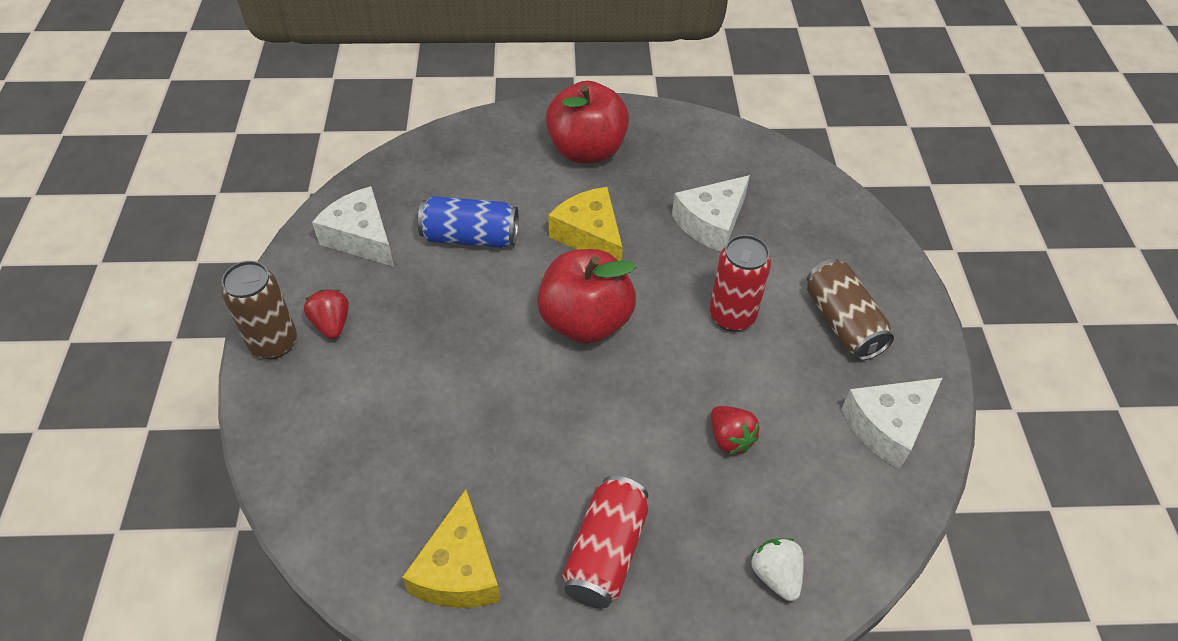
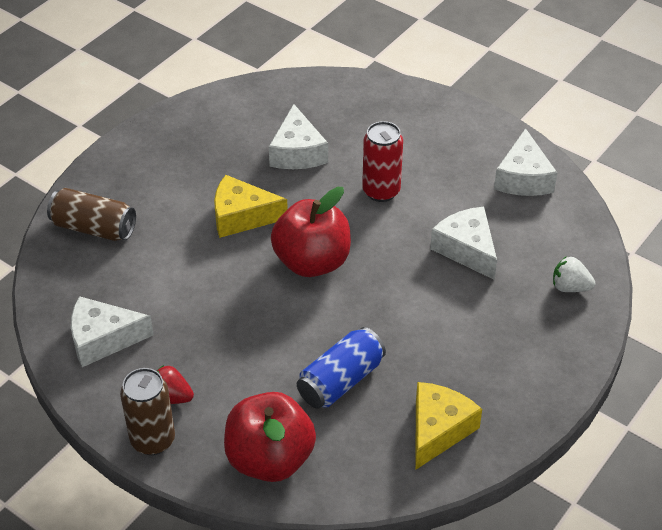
camera: 50 degrees left, 5 degrees down
yellow cheese [402,490,500,608] -> yellow cheese turned 105 degrees counterclockwise [415,382,482,470]
blue can [418,196,518,248] -> blue can moved to [297,327,386,409]
red apple [546,81,629,163] -> red apple moved to [224,392,316,482]
red can [562,476,648,608] -> none
red strawberry [711,406,760,454] -> white cheese [430,207,497,280]
brown can [807,259,894,360] -> brown can moved to [47,188,136,241]

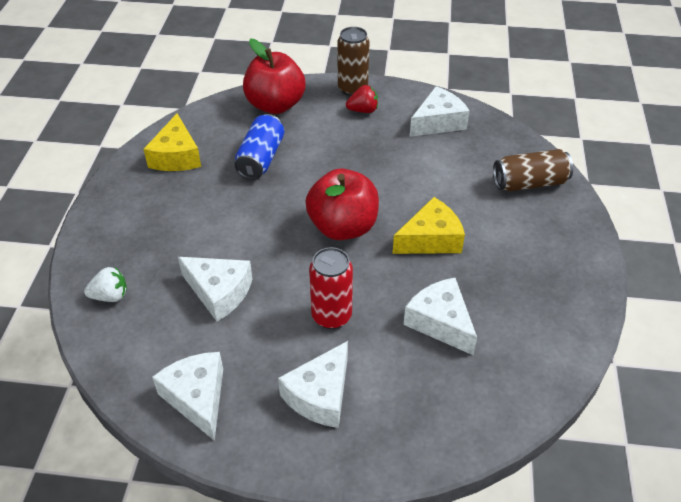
camera: 150 degrees right, 0 degrees up
none -> white cheese [278,341,348,428]

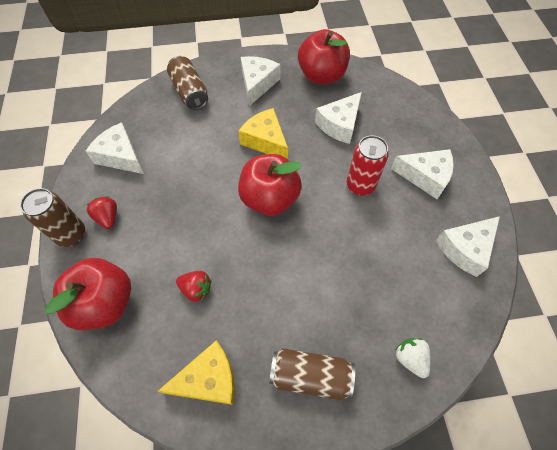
camera: 105 degrees left, 15 degrees up
white cheese [178,257,252,321] -> white cheese moved to [241,56,280,106]
blue can [234,114,285,180] -> red strawberry [176,271,211,302]
none -> brown can [269,348,355,400]
none -> red apple [298,29,350,84]

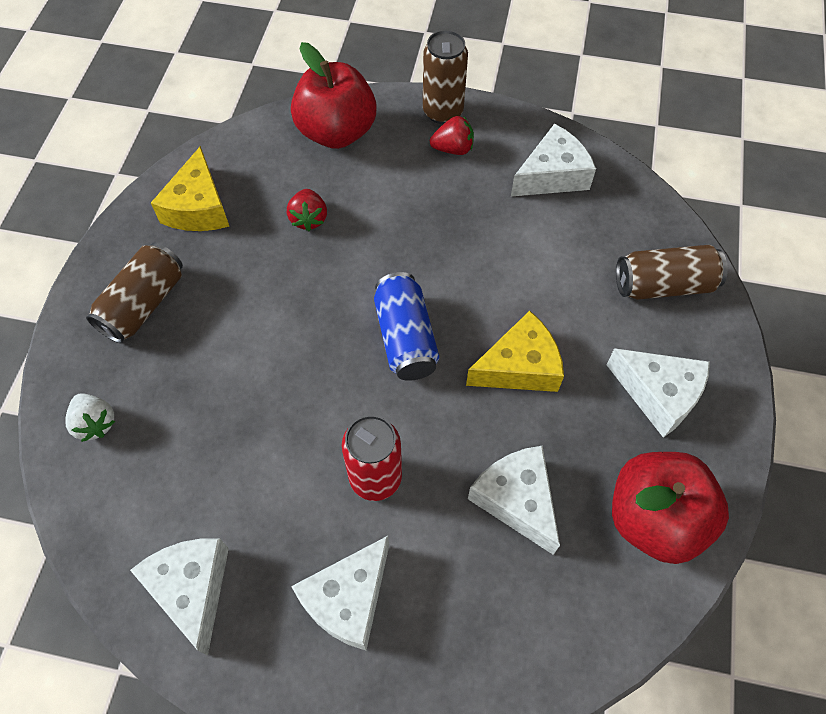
camera: 110 degrees right, 0 degrees up
red strawberry [176,271,211,302] -> red strawberry turned 45 degrees counterclockwise [287,189,327,231]
red apple [238,154,302,216] -> blue can [374,272,439,381]
white strawberry [395,338,431,378] -> white strawberry turned 60 degrees clockwise [65,393,115,442]

